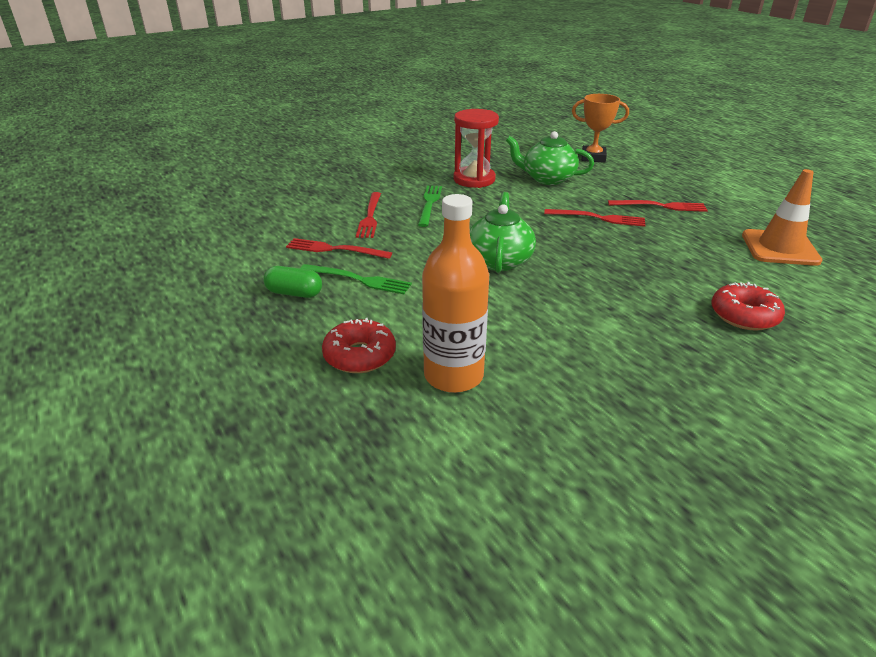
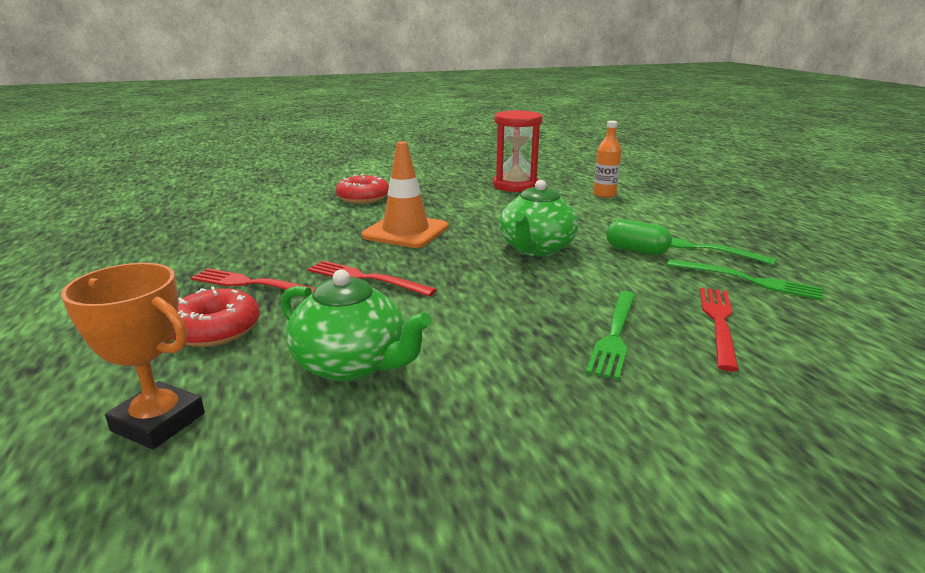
camera: 165 degrees left, 10 degrees down
green capsule [263,266,322,298] -> green capsule moved to [606,219,672,255]
red fork [286,238,392,259] -> green fork [667,259,823,300]
red donut [322,318,396,373] -> red donut moved to [173,286,260,347]
orange bottle [422,194,489,393] -> orange bottle [593,121,622,198], size x0.55
red hourglass [453,109,499,188] -> red hourglass moved to [493,110,543,192]
orange traffic cone [742,169,822,266] -> orange traffic cone moved to [362,141,448,248]

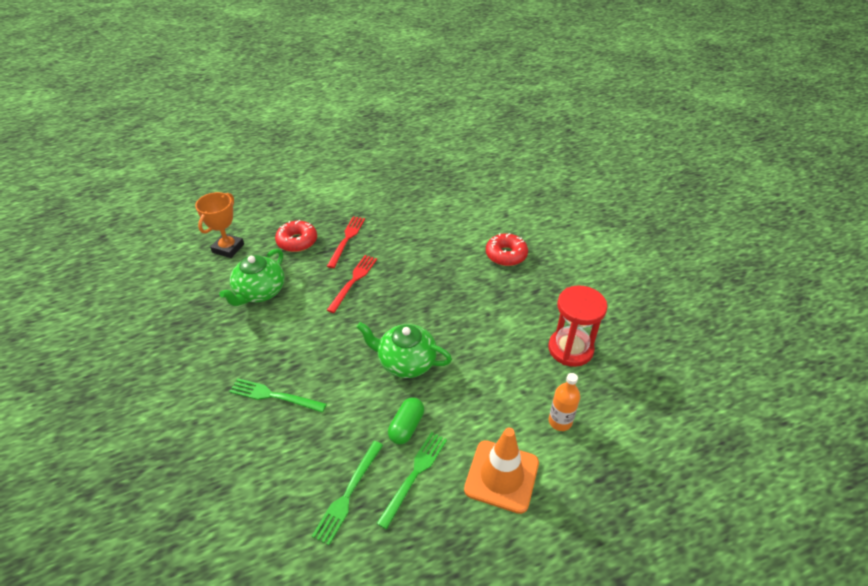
camera: 85 degrees right, 20 degrees up
orange traffic cone [362,141,448,248] -> orange traffic cone moved to [464,428,539,514]
red fork [700,287,739,372] -> none

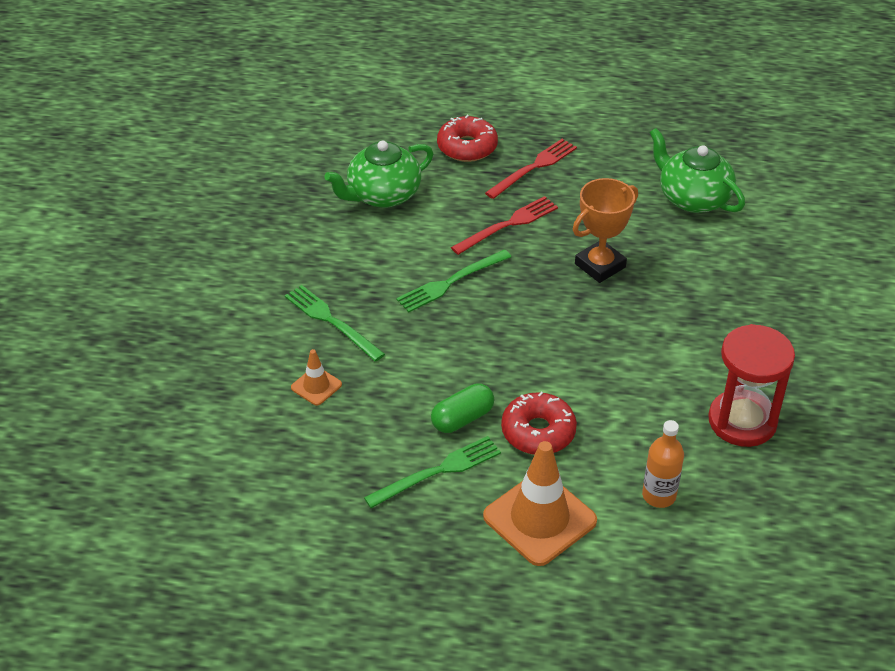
camera: 30 degrees right, 0 degrees up
orange trophy [195,192,244,258] -> orange trophy moved to [573,178,638,283]
green fork [312,441,383,545] -> green fork moved to [396,249,511,312]
green teapot [357,322,452,378] -> green teapot moved to [649,128,745,213]
red donut [486,233,528,266] -> red donut moved to [501,391,577,455]
none -> orange traffic cone [291,349,342,406]

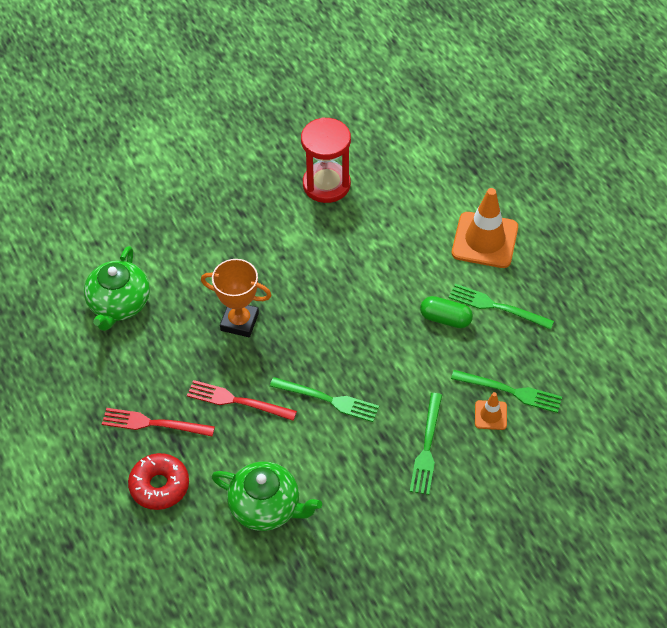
camera: 125 degrees left, 10 degrees up
red donut [501,391,577,455] -> none
orange bottle [642,420,684,508] -> none
none -> green fork [451,370,562,413]

